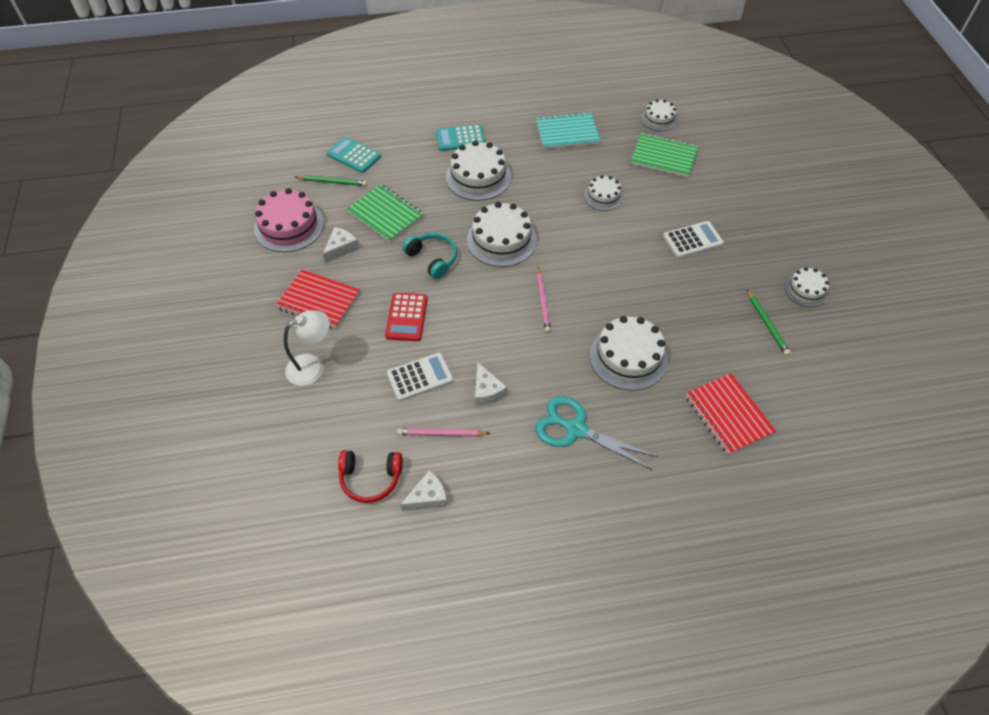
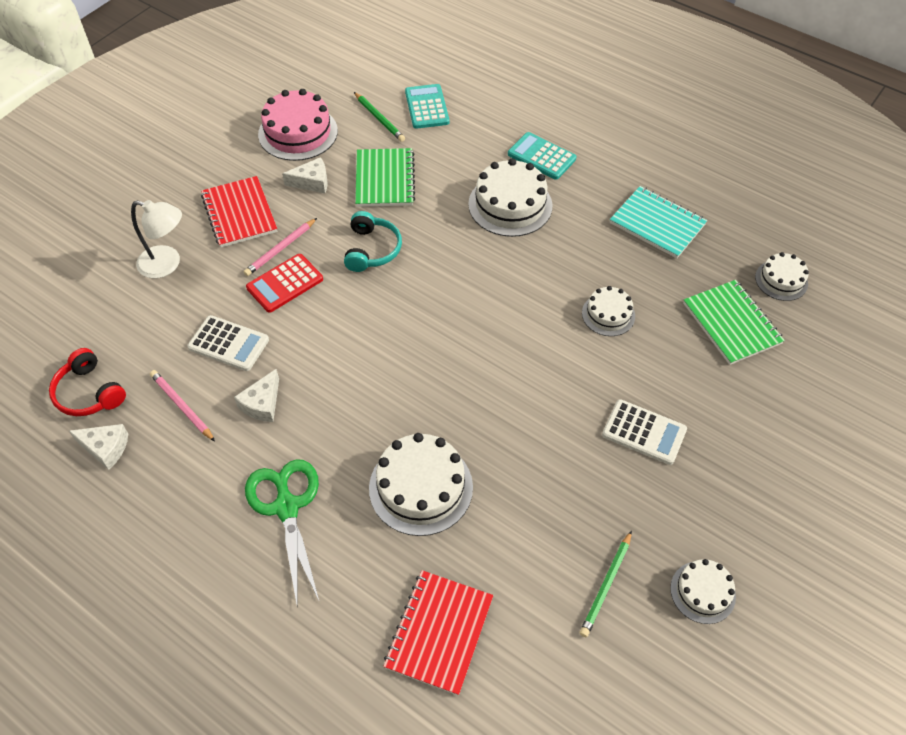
camera: 45 degrees right, 0 degrees up
white cake [467,202,537,267] -> none
turquoise scissors [535,396,658,470] -> green scissors [245,459,319,604]
pink pencil [537,267,551,333] -> pink pencil moved to [244,218,317,276]

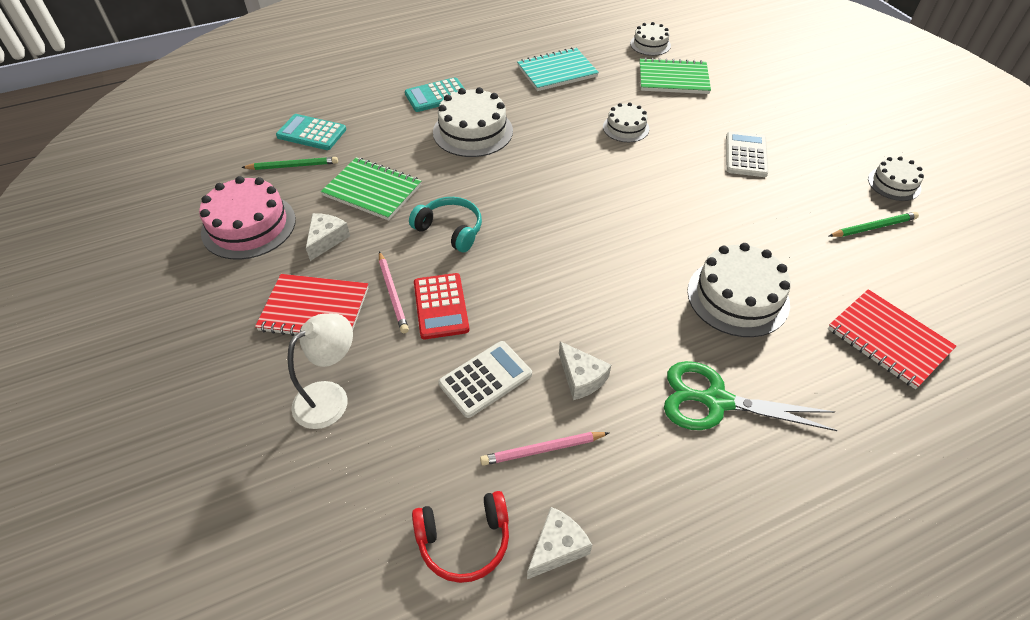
camera: 60 degrees left, 5 degrees down
green pencil [580,530,632,637] -> green pencil turned 75 degrees counterclockwise [829,212,919,237]
white calculator [602,399,687,465] -> white calculator turned 45 degrees counterclockwise [726,131,769,177]

